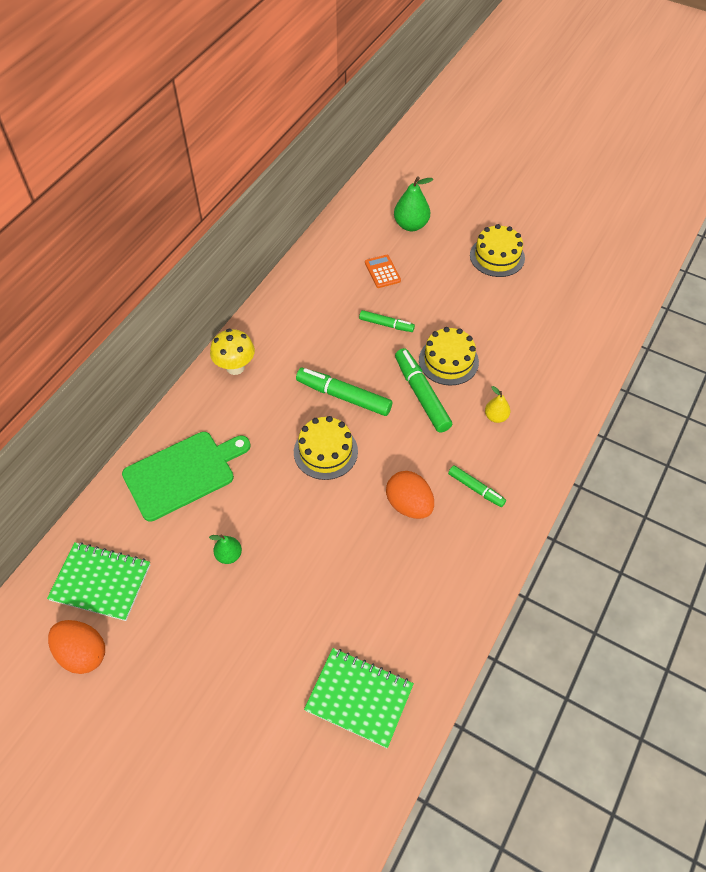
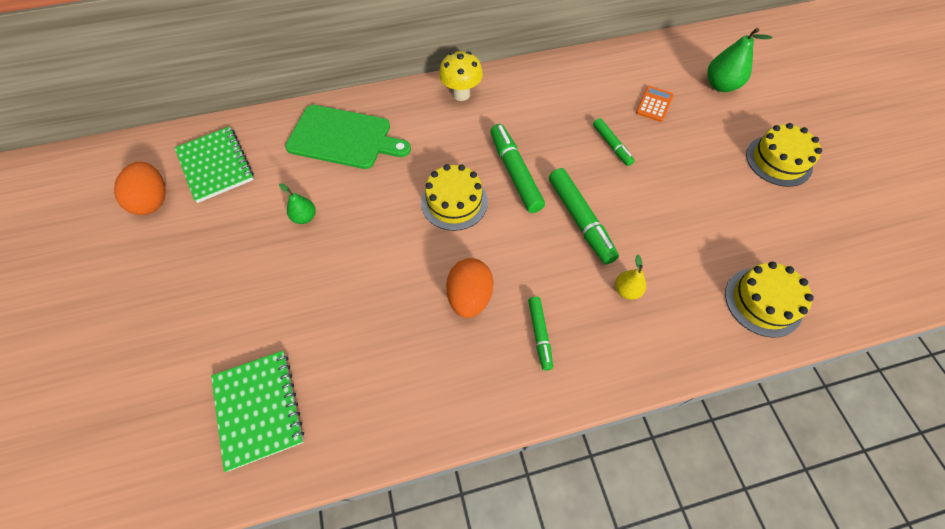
camera: 45 degrees right, 5 degrees up
green marker [395,348,452,433] -> green marker turned 135 degrees clockwise [549,168,619,265]
yellow cake [419,327,479,386] -> yellow cake moved to [725,262,814,338]

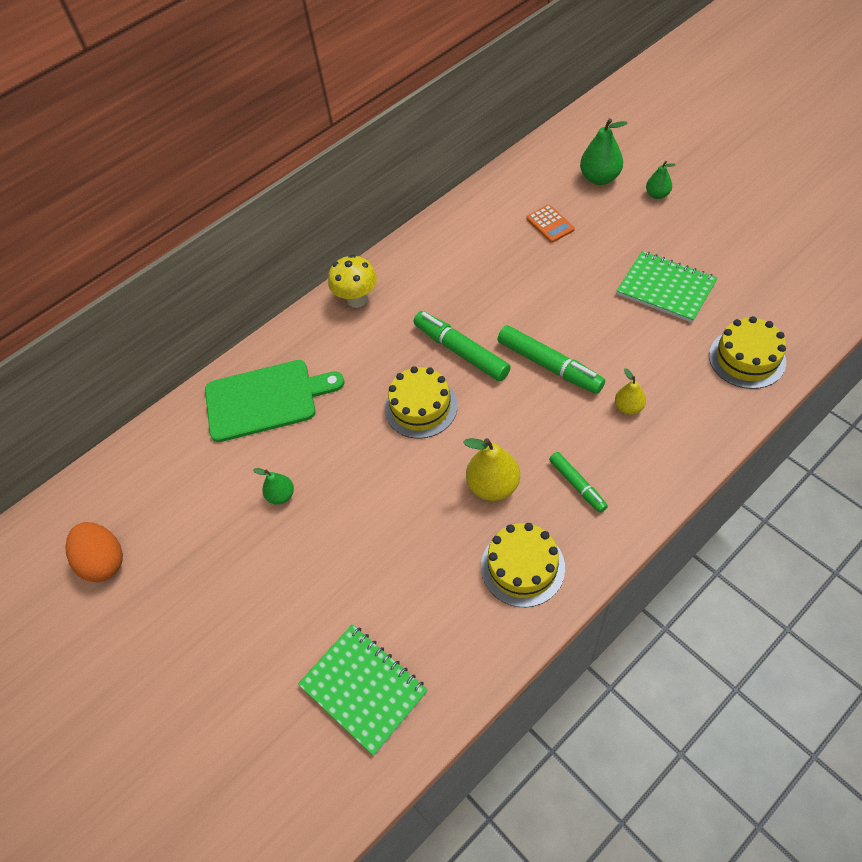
camera: 20 degrees left, 5 degrees down
green notebook [175,126,254,203] -> green notebook moved to [617,251,718,323]
orange egg [446,258,494,318] -> yellow pear [463,438,520,501]
green marker [593,118,635,166] -> none
orange calculator [636,86,674,122] -> orange calculator turned 150 degrees clockwise [527,205,575,243]
yellow cake [746,123,822,187] -> yellow cake moved to [481,523,565,607]
none -> green pear [646,161,675,199]

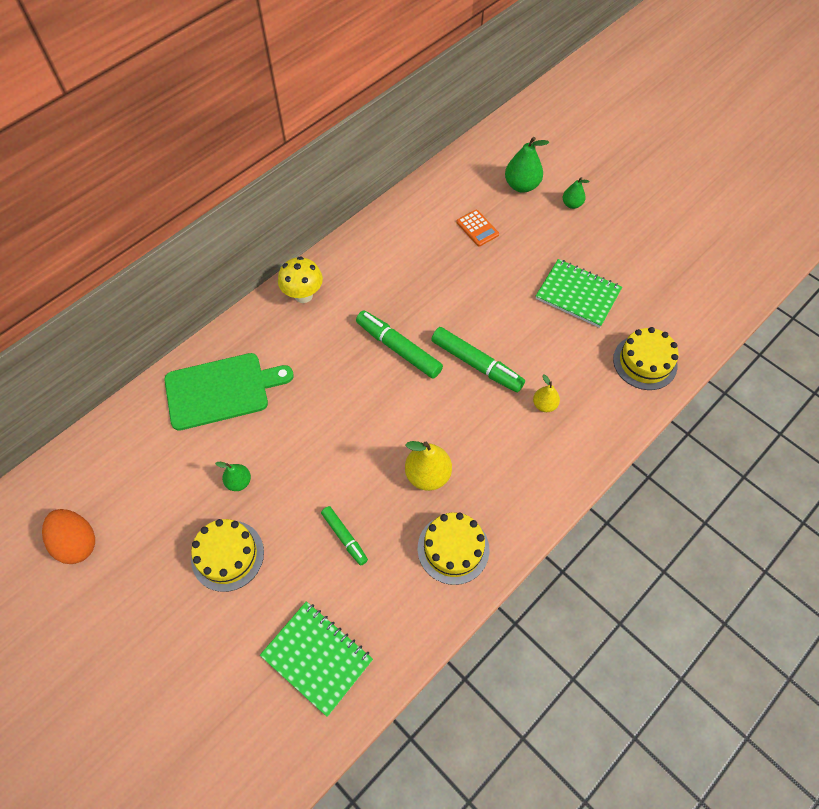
camera: 10 degrees left, 5 degrees up
yellow cake [385,366,458,439] -> yellow cake moved to [191,519,264,592]
green marker [549,452,608,513] -> green marker moved to [321,506,368,566]

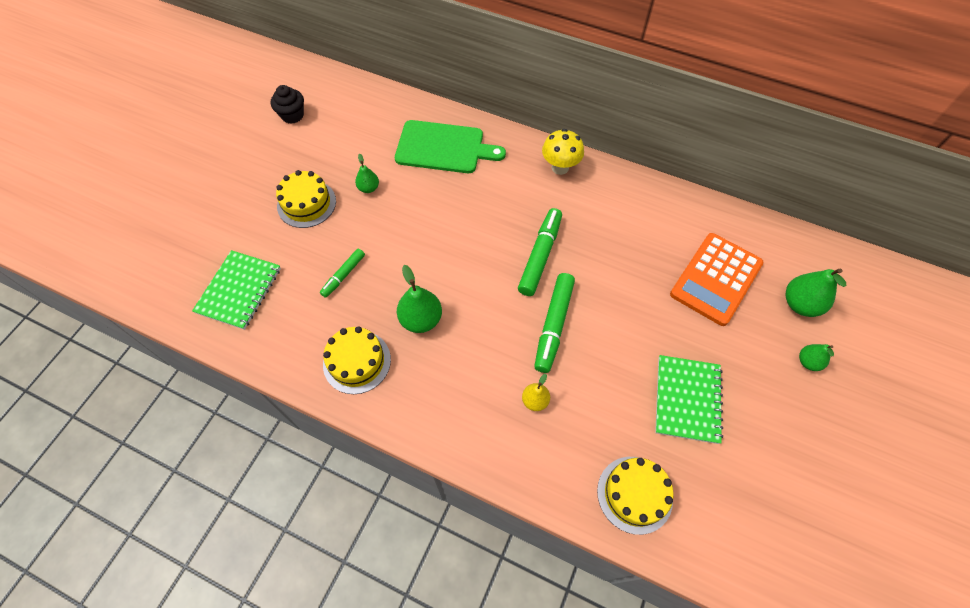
camera: 70 degrees right, 0 degrees up
orange egg [42,509,95,564] -> black cupcake [271,85,304,124]
green cutting board [164,353,294,431] -> green cutting board turned 45 degrees counterclockwise [395,120,506,173]
yellow pear [405,441,452,491] -> green pear [397,265,442,333]
orange calculator [456,210,499,246] -> orange calculator [670,233,764,326], size x2.09

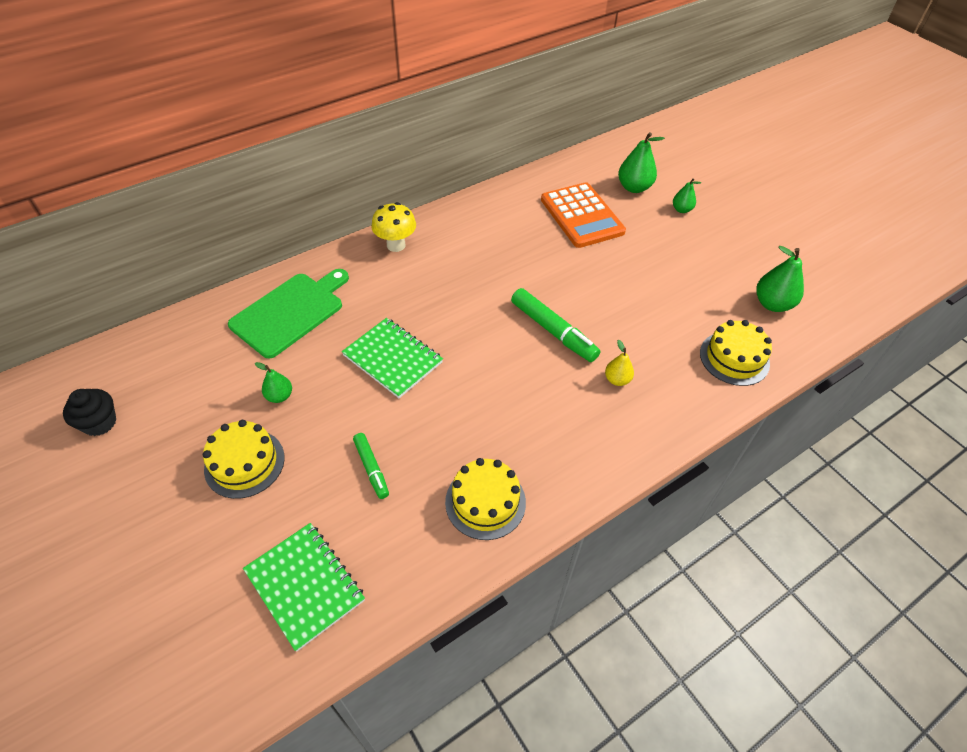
camera: 60 degrees left, 10 degrees down
green pear [397,265,442,333] -> green pear moved to [756,246,804,312]
green marker [518,208,562,296] -> none
green notebook [655,355,723,444] -> green notebook moved to [342,318,443,398]

